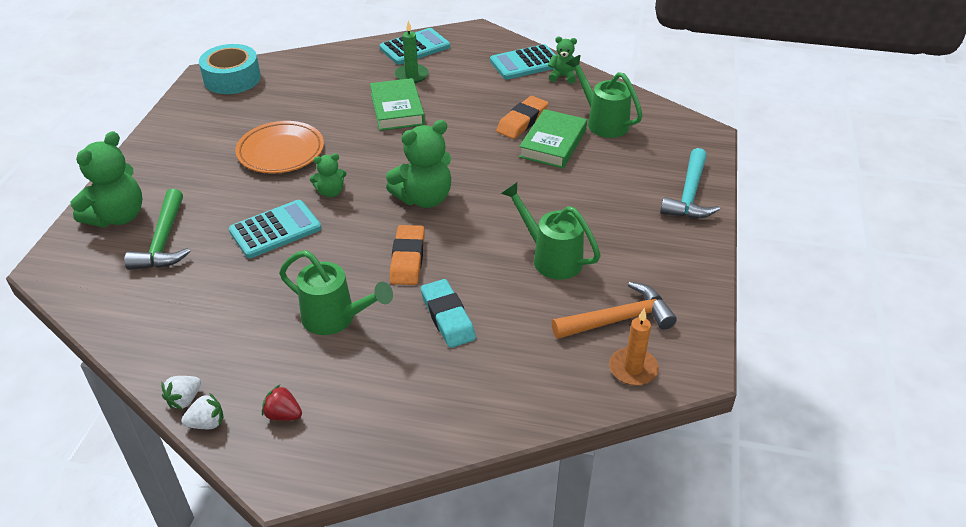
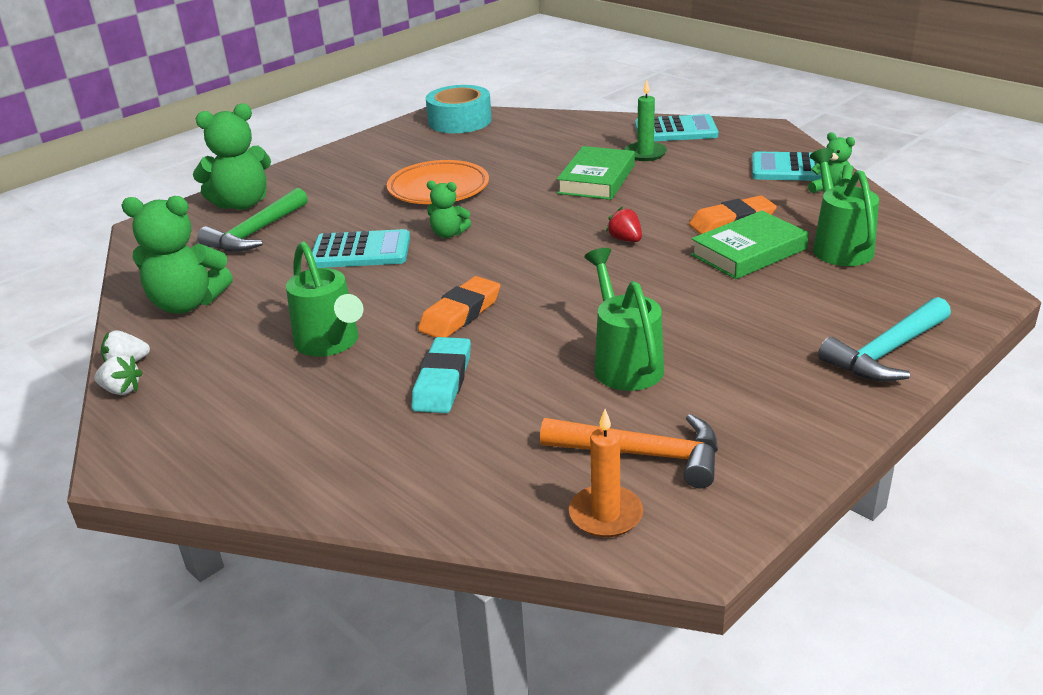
camera: 35 degrees right, 10 degrees down
red strawberry [262,385,302,421] -> red strawberry moved to [606,207,642,242]
green teddy bear [386,120,451,208] -> green teddy bear moved to [121,196,233,314]

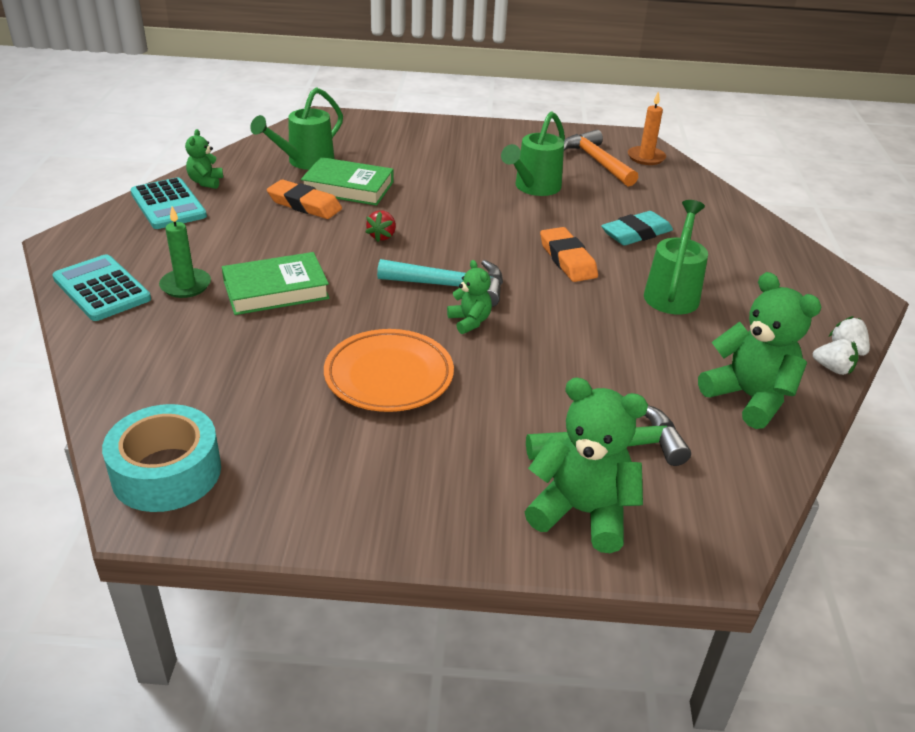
camera: 135 degrees left, 5 degrees up
turquoise calculator [312,229,410,268] -> none
orange eraser [418,276,500,338] -> orange eraser turned 75 degrees clockwise [540,227,598,282]
turquoise hammer [818,297,951,382] -> turquoise hammer moved to [377,259,503,307]

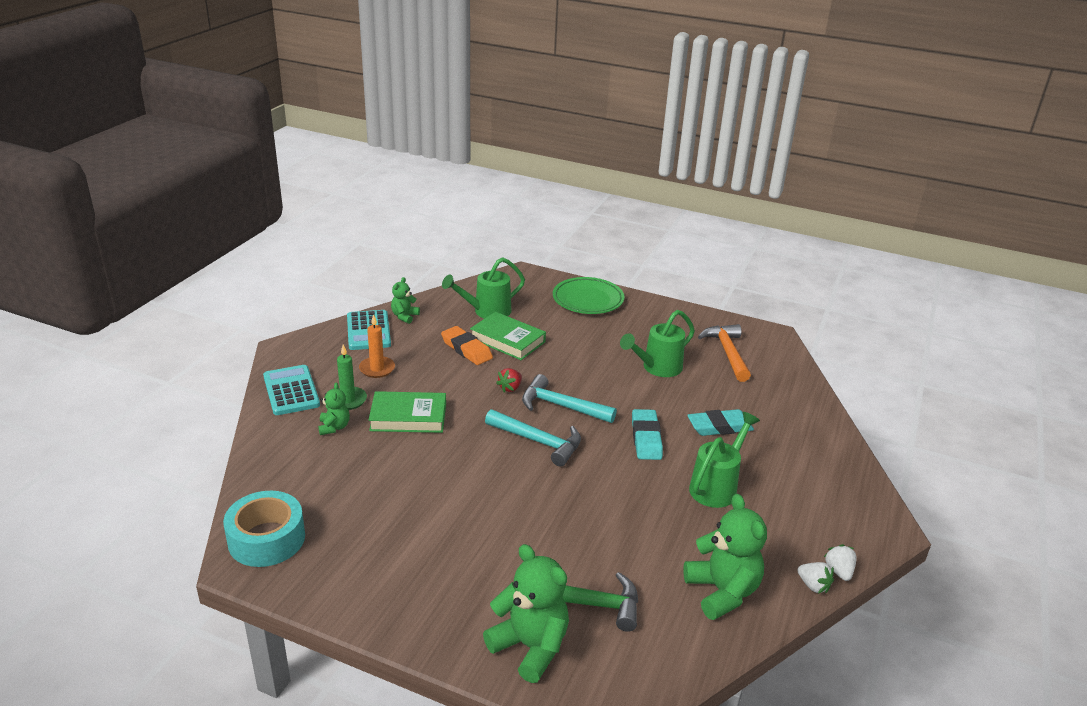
camera: 20 degrees right, 5 degrees down
orange plate [324,329,454,412] -> none
green teddy bear [447,260,492,334] -> green teddy bear moved to [318,382,350,435]
orange eraser [540,227,598,282] -> turquoise eraser [632,409,663,460]
orange candle [628,91,666,165] -> orange candle moved to [359,314,395,378]
none -> turquoise hammer [522,374,617,423]
none -> green plate [553,277,625,314]

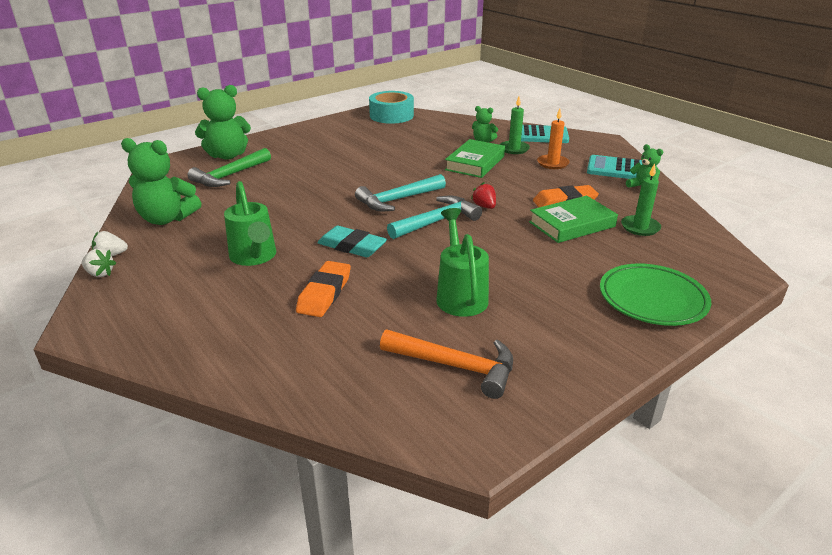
camera: 120 degrees right, 0 degrees up
green watering can [442,257,525,319] -> green candle [621,163,661,236]
turquoise eraser [687,409,754,436] -> orange eraser [296,261,351,317]

